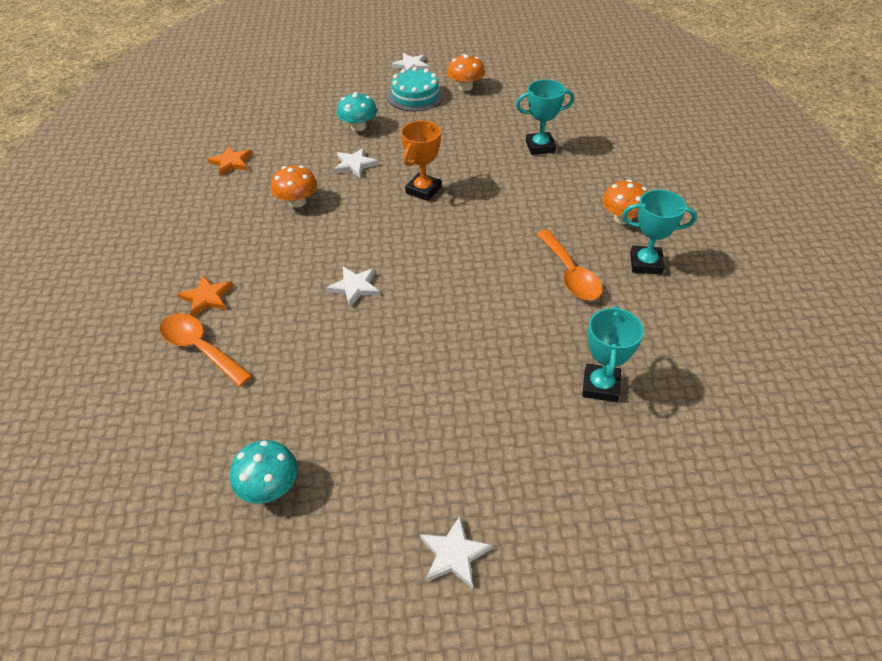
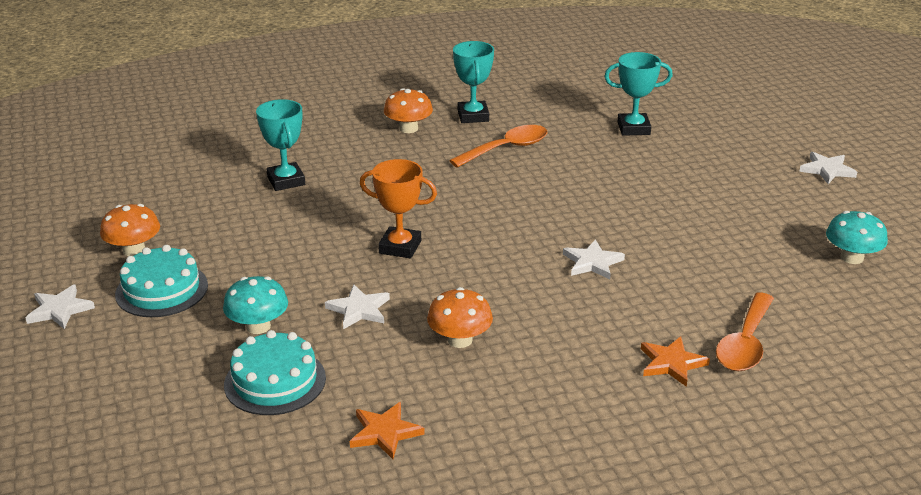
camera: 105 degrees left, 15 degrees down
none -> turquoise cake [224,330,326,415]

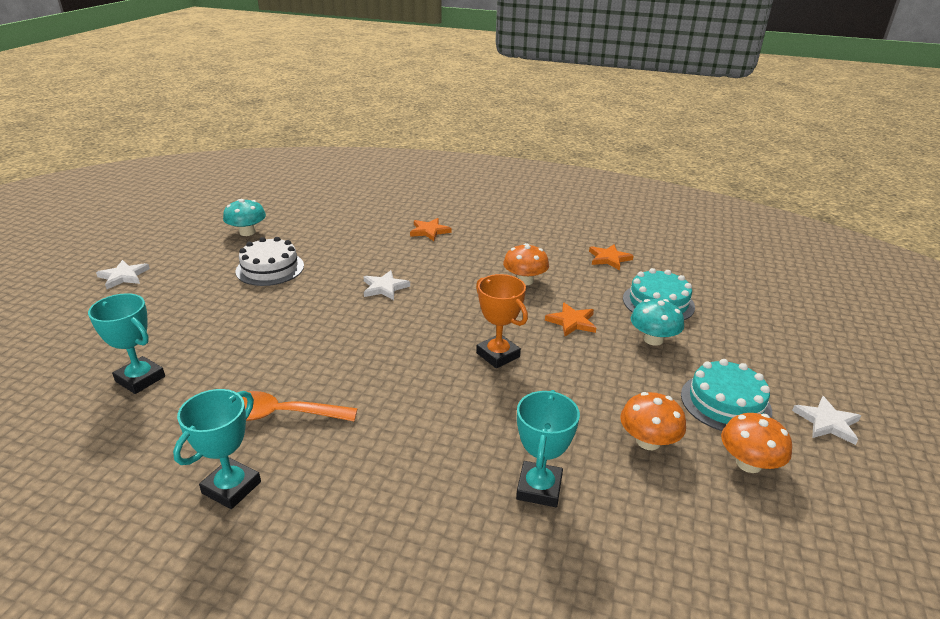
camera: 145 degrees left, 0 degrees up
white star [325,284,390,329] -> orange star [545,302,596,336]
orange mushroom [384,88,433,133] -> orange mushroom moved to [620,392,686,450]
orange spoon [716,292,774,371] -> none
none -> white cake [235,237,304,286]

